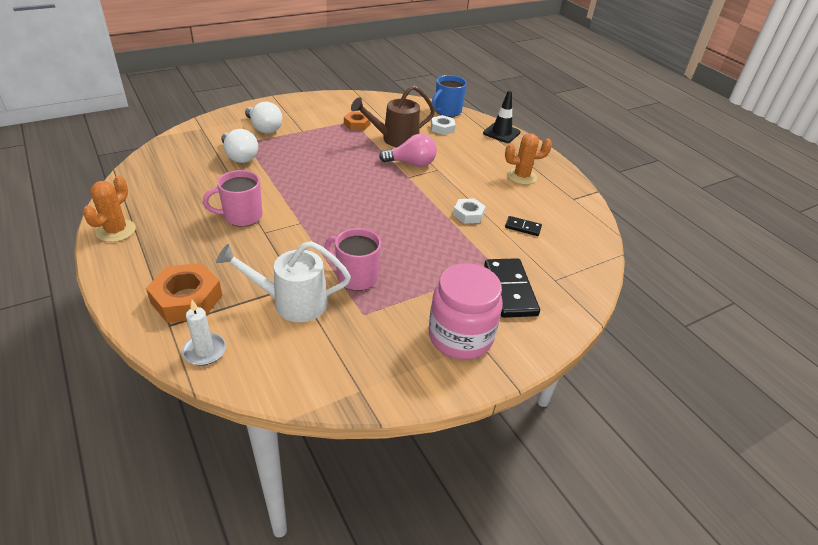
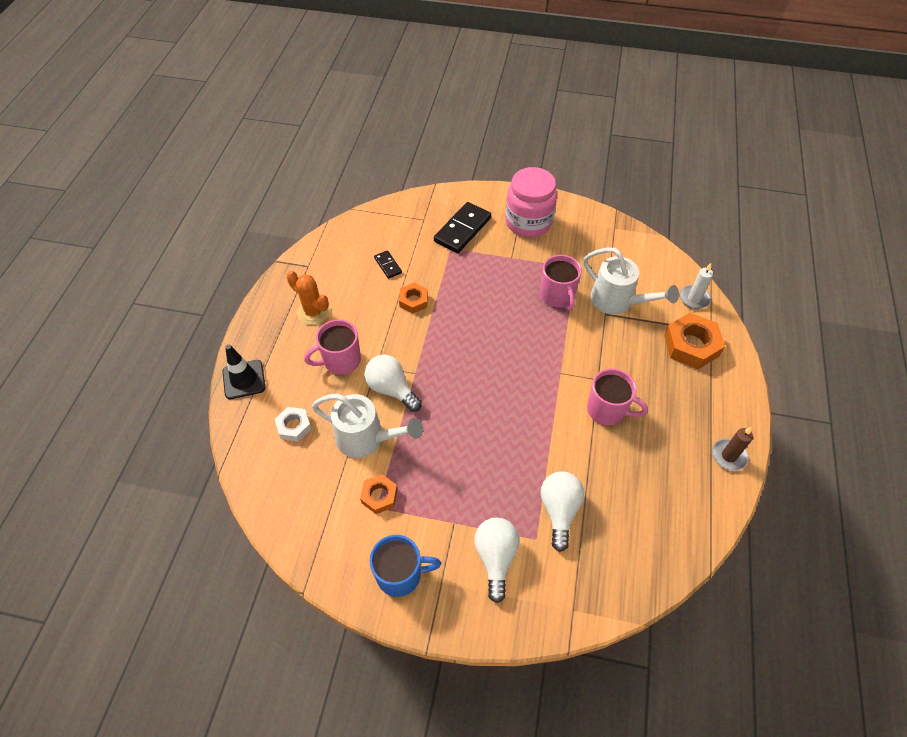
camera: 135 degrees left, 15 degrees up
orange cactus [83,176,136,242] -> brown candle [712,427,753,471]
brown watering can [351,85,435,147] -> white watering can [312,394,423,458]
pink light bulb [379,134,437,167] -> white light bulb [364,355,422,412]
blue mug [432,75,467,117] -> blue mug moved to [369,535,441,597]
white nut [453,198,485,224] -> orange nut [399,283,428,313]
none -> pink mug [304,319,361,375]

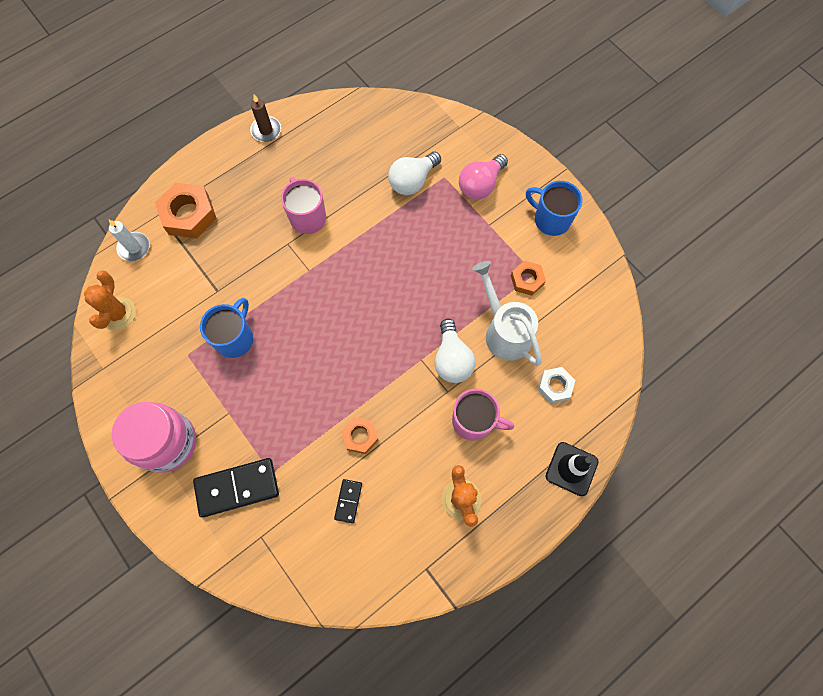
camera: 140 degrees left, 15 degrees up
white light bulb [474,518,520,603] -> pink light bulb [459,154,508,200]
pink mug [540,255,582,311] -> blue mug [200,298,253,358]
white watering can [583,247,679,315] -> none
none -> orange cactus [84,271,136,330]

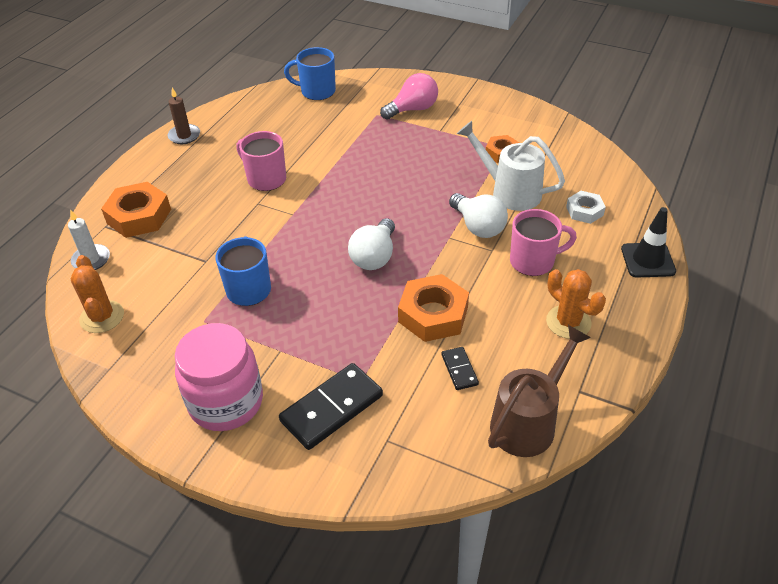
camera: 25 degrees left, 25 degrees down
orange nut [341,417,378,454] -> orange nut [398,274,469,342], size x1.71
white light bulb [388,152,441,195] -> white light bulb moved to [348,218,395,270]
pink light bulb [459,154,508,200] -> pink light bulb turned 135 degrees counterclockwise [380,73,438,120]
blue mug [526,181,583,236] -> blue mug moved to [284,47,336,100]
none -> brown watering can [488,325,591,457]

